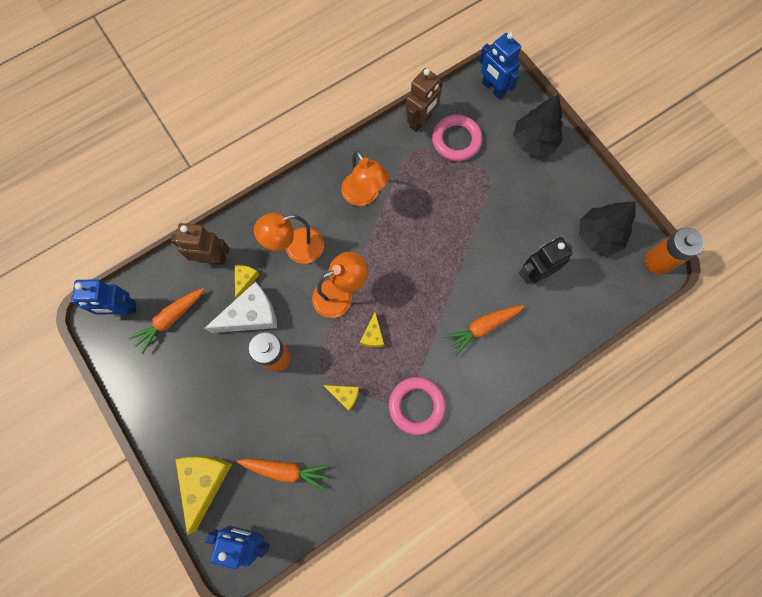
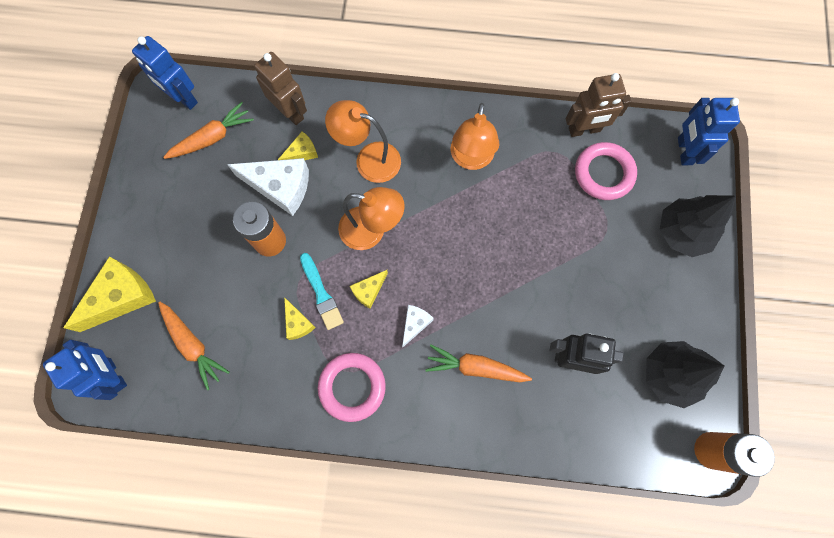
camera: 40 degrees right, 0 degrees up
orange carrot [128,288,204,354] -> orange carrot turned 150 degrees clockwise [163,102,254,159]
none -> turquoise brush [300,253,344,330]
none -> white cheese [402,305,434,347]

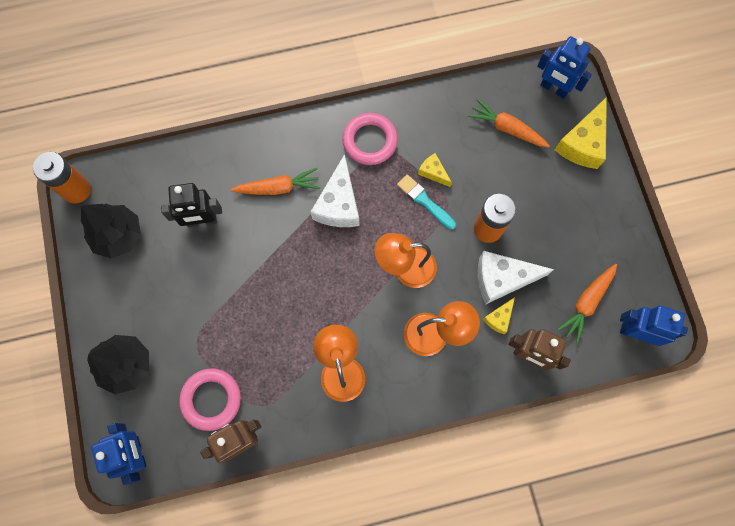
camera: 160 degrees right, 0 degrees up
yellow cheese [350,270,388,308] -> none
white cheese [402,305,434,347] -> white cheese [311,154,359,227], size x1.92

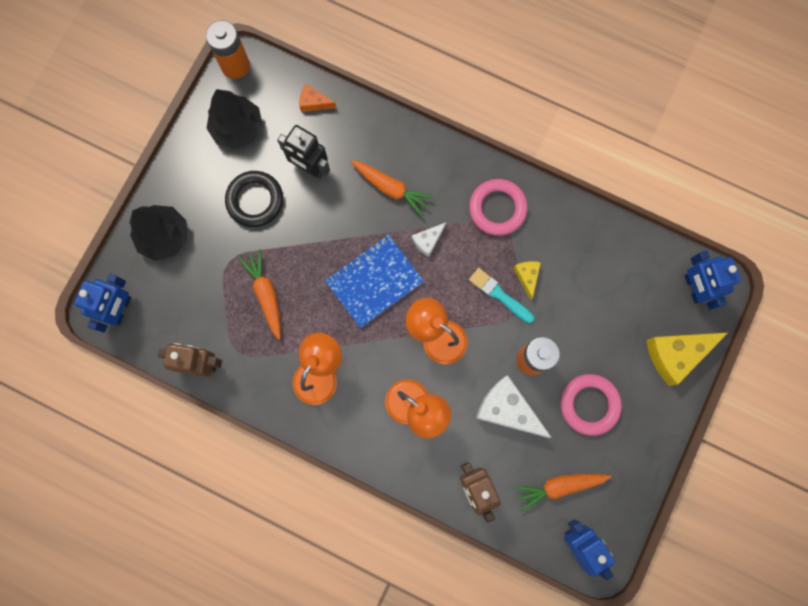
camera: 40 degrees right, 5 degrees up
pink ring [179,368,241,431] -> pink ring moved to [561,374,622,436]
white cheese [311,154,359,227] -> white cheese [412,222,446,257], size x0.52
turquoise brush [397,174,456,230] -> turquoise brush turned 45 degrees counterclockwise [469,268,534,323]
orange carrot [468,99,550,147] -> orange carrot moved to [238,249,281,340]
yellow cheese [483,297,515,334] -> none
none -> black ring [225,171,283,227]
none -> orange cheese [299,84,336,112]
none -> blue notebook [325,235,424,328]

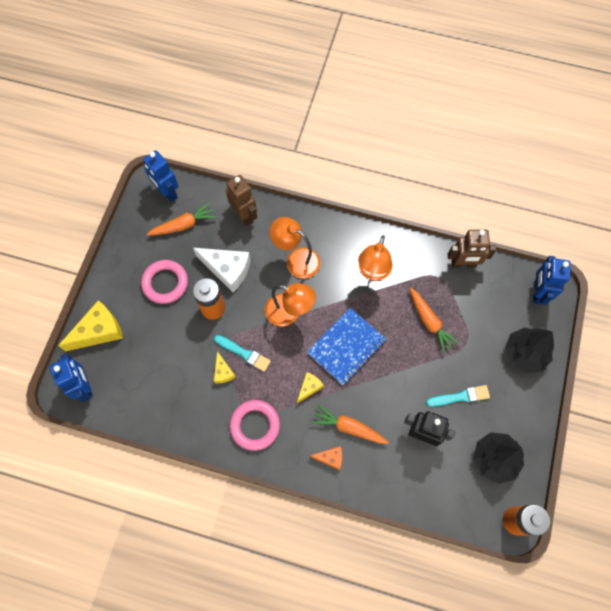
camera: 170 degrees right, 10 degrees down
black ring [225,171,283,227] -> turquoise brush [426,385,490,407]
orange cheese [299,84,336,112] -> orange cheese moved to [310,446,342,470]
white cheese [412,222,446,257] -> yellow cheese [297,372,324,403]

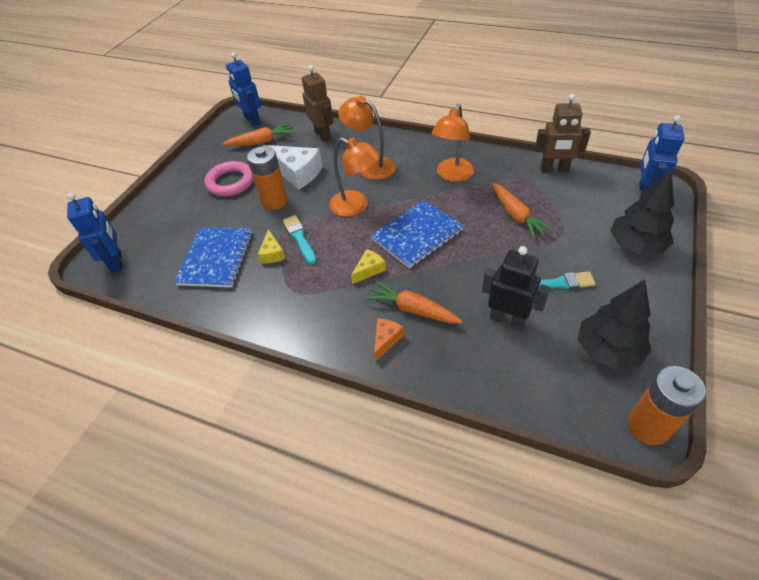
camera: 10 degrees right, 20 degrees down
yellow cheese [58,300,123,351] -> none
turquoise brush [214,335,271,372] -> turquoise brush turned 150 degrees counterclockwise [283,215,317,265]
pink ring [229,400,280,451] -> none
orange cheese [310,446,342,470] -> orange cheese turned 75 degrees counterclockwise [374,318,404,362]
none -> blue notebook [174,227,253,288]

